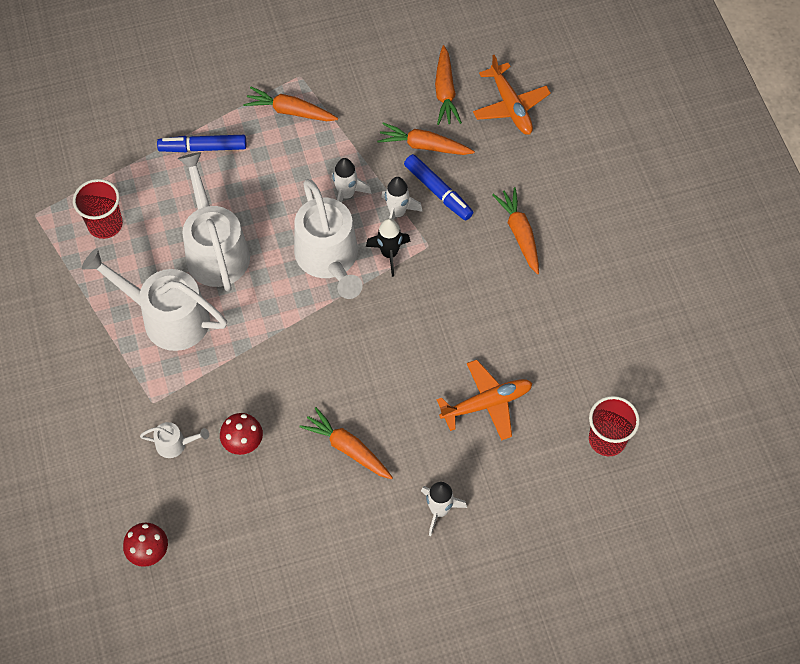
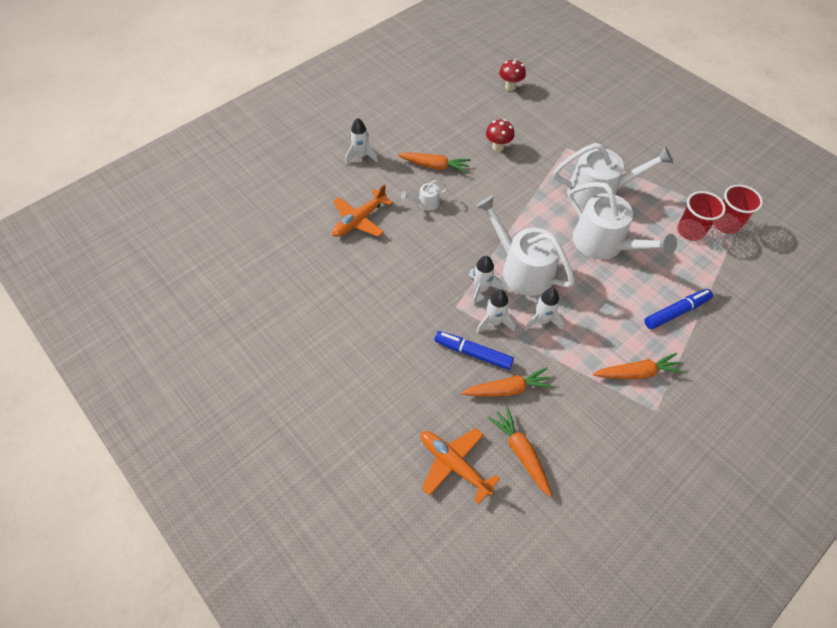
camera: 155 degrees right, 5 degrees down
white watering can [140,422,209,458] -> white watering can moved to [401,180,448,211]
black rocket [366,218,411,277] -> white rocket [469,256,503,306]
orange carrot [492,187,539,274] -> none
red cup [589,396,640,456] -> red cup moved to [714,185,763,234]

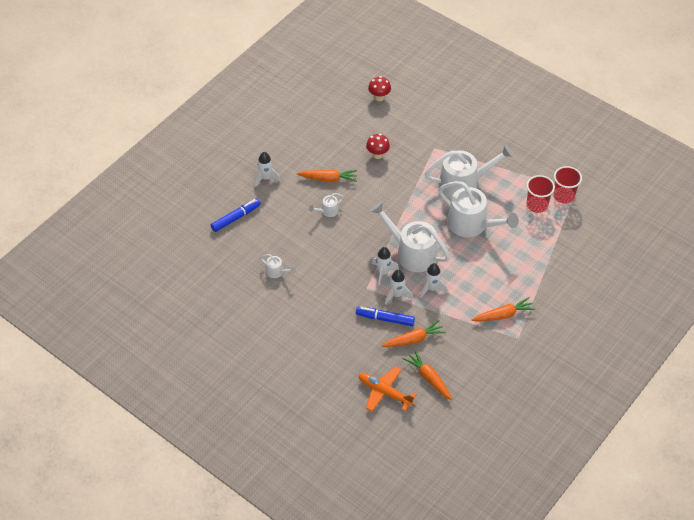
camera: 10 degrees left, 5 degrees down
orange plane [332,184,393,237] -> none
blue marker [644,289,713,329] -> blue marker moved to [211,199,261,232]
none -> white watering can [260,254,296,278]

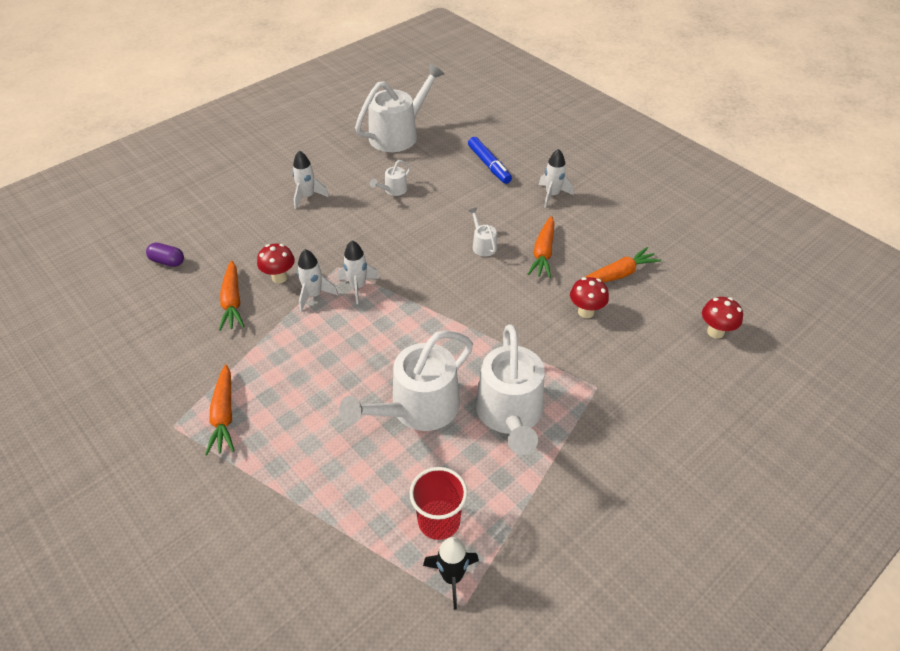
camera: 100 degrees right, 5 degrees down
blue marker [356,307,415,326] -> red mushroom [257,244,295,283]
orange plane [359,367,417,412] -> purple capsule [146,243,184,267]
white watering can [370,201,450,272] -> white watering can moved to [355,63,444,152]
orange carrot [403,350,453,400] -> orange carrot moved to [585,247,661,283]
white rocket [420,263,448,298] -> white rocket moved to [292,151,329,209]
red cup [553,166,582,204] -> black rocket [423,537,479,610]

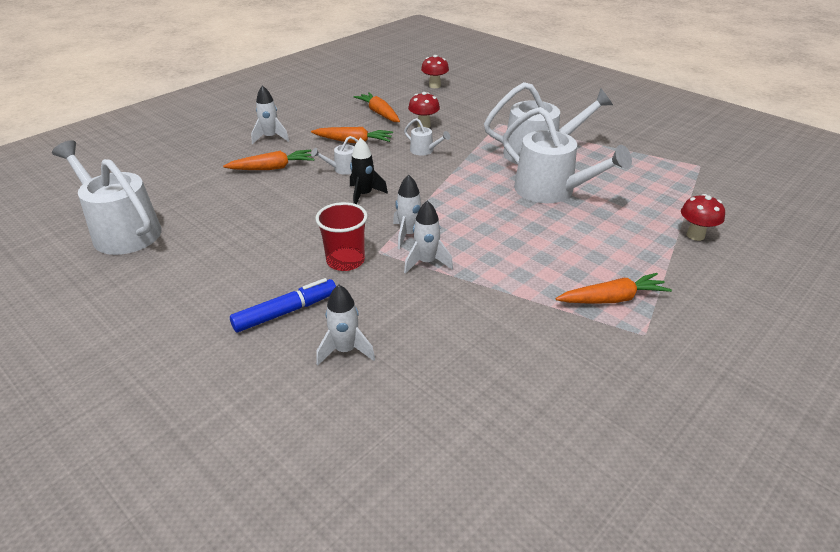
camera: 95 degrees left, 10 degrees down
purple capsule [146,243,184,267] -> none
orange carrot [219,260,244,331] -> orange carrot moved to [223,150,314,170]
red mushroom [257,244,295,283] -> red mushroom moved to [681,194,725,241]
white rocket [292,151,329,209] -> white rocket moved to [316,284,375,365]
white watering can [370,160,410,196] -> white watering can moved to [404,118,450,156]
red cup [409,467,468,540] -> red cup moved to [315,202,368,271]
black rocket [423,537,479,610] -> black rocket moved to [350,138,388,204]
blue marker [468,137,512,184] -> blue marker moved to [230,278,336,332]

